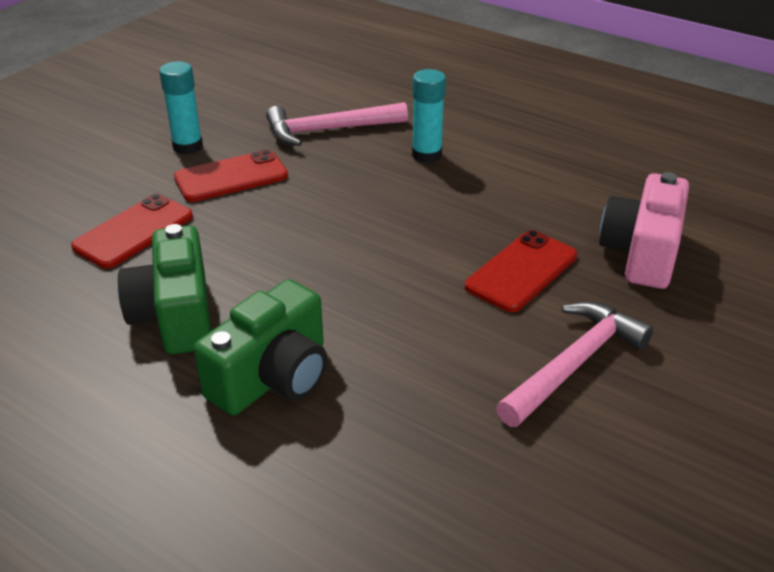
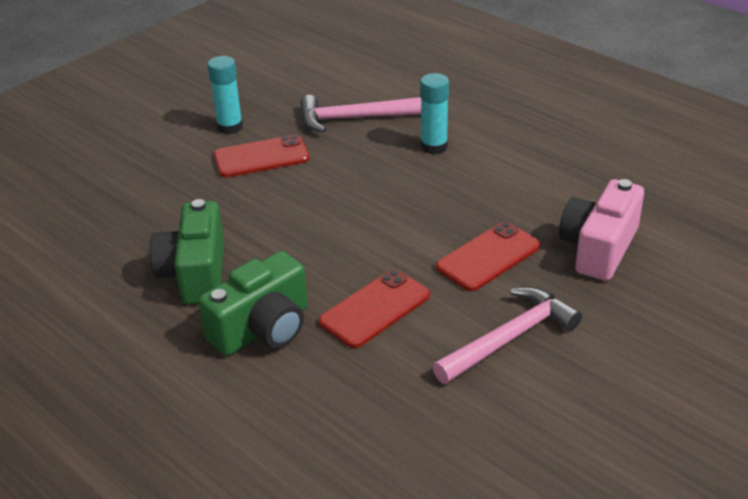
camera: 10 degrees right, 0 degrees up
red phone [71,194,193,269] -> red phone moved to [319,269,430,348]

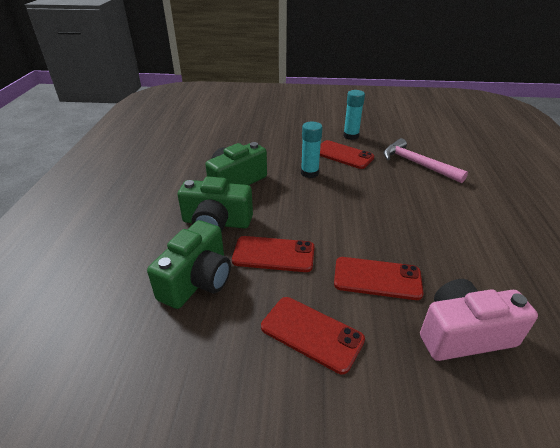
camera: 50 degrees right, 0 degrees up
turquoise glue stick [420,73,449,154] -> turquoise glue stick moved to [301,122,323,178]
pink hammer [432,287,582,384] -> red phone [261,297,365,374]
none -> green camera [147,220,231,309]

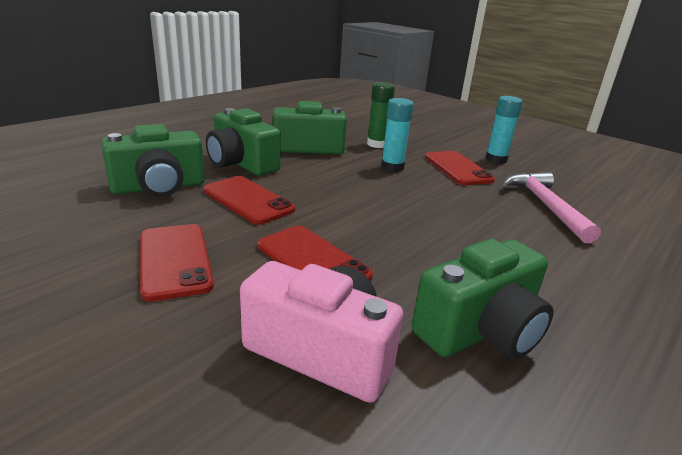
camera: 35 degrees right, 10 degrees down
none -> green glue stick [367,82,395,148]
none -> green camera [412,239,554,359]

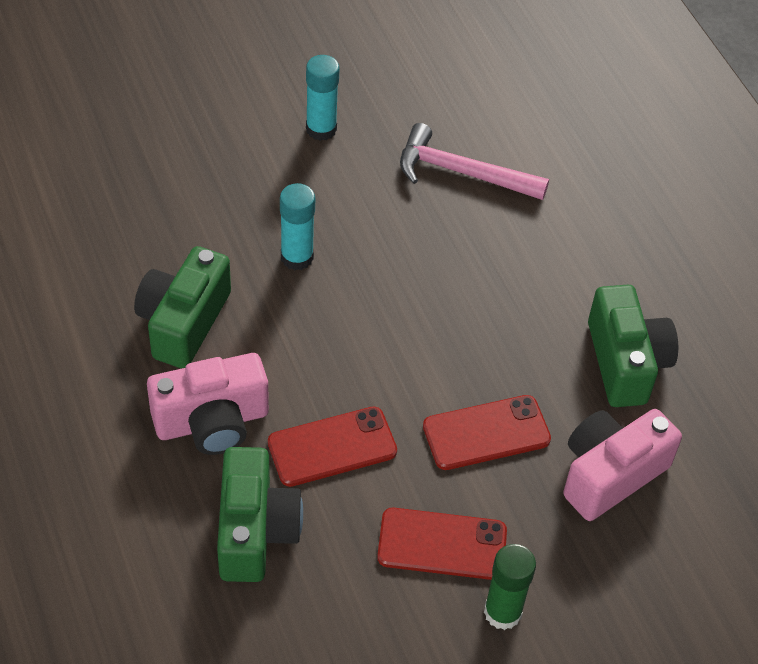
camera: 65 degrees left, 25 degrees up
green camera [206,108,281,176] -> pink camera [147,353,269,455]
green glue stick [367,82,395,148] -> green glue stick moved to [484,544,536,630]
red phone [425,151,495,185] -> none

